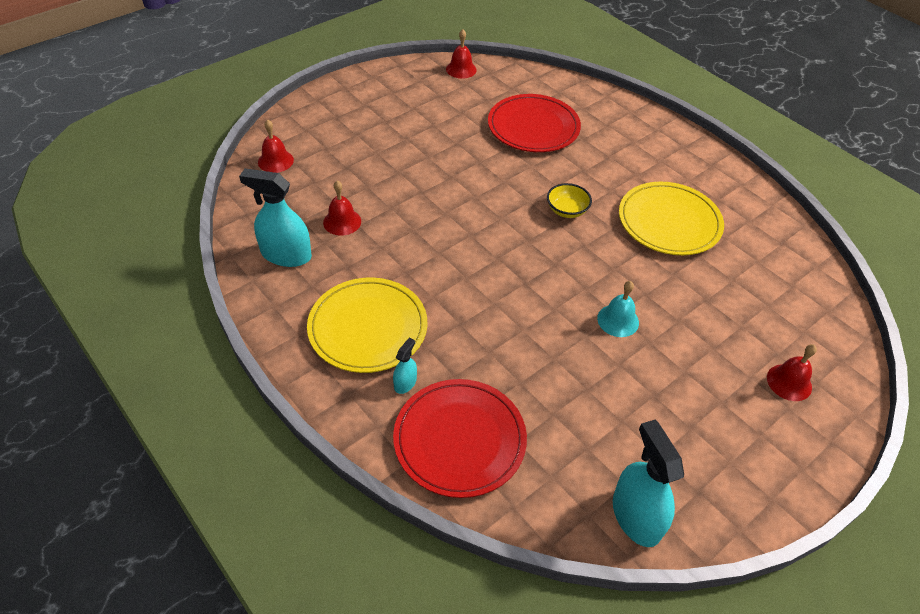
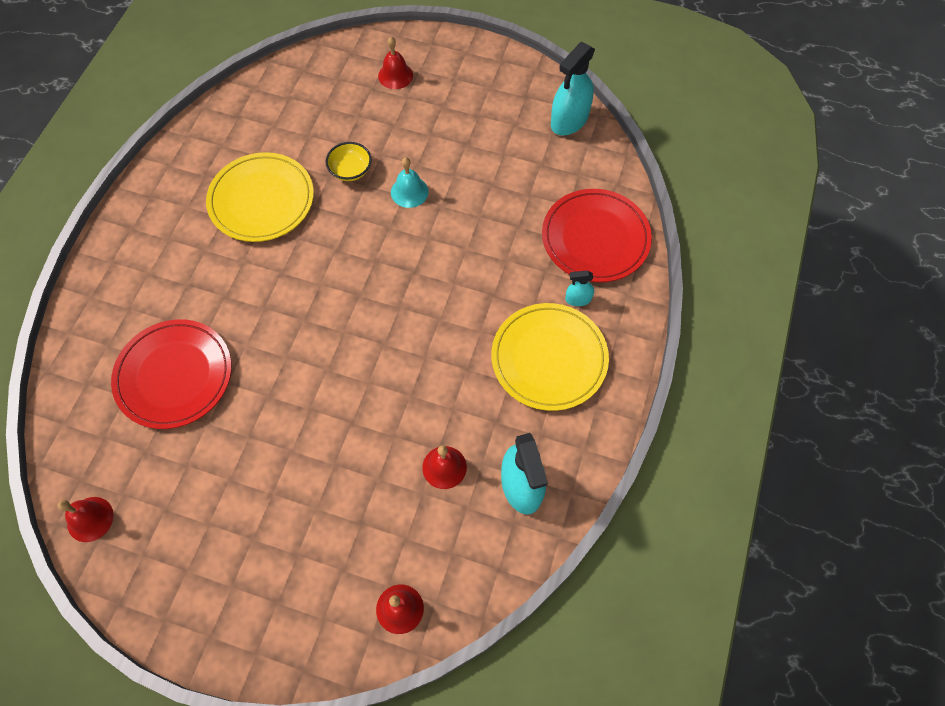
camera: 120 degrees left, 15 degrees up
yellow bowl [547,183,592,218] -> yellow bowl moved to [326,142,371,181]

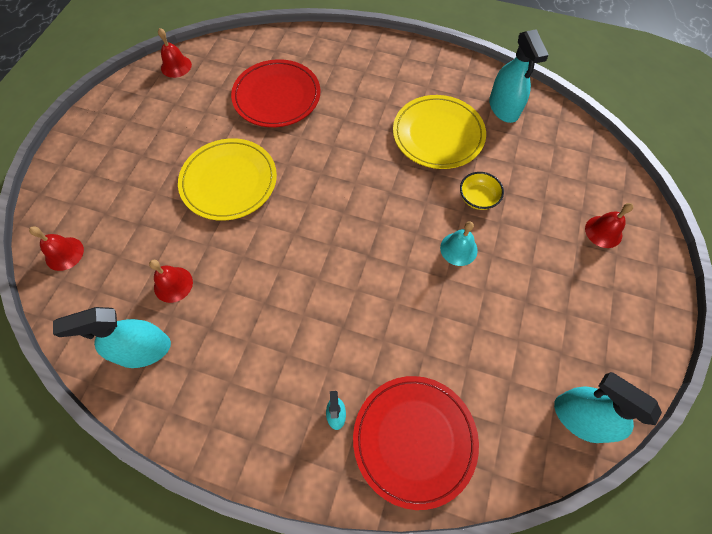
camera: 90 degrees right, 0 degrees up
yellow plate [491,303,609,411] -> yellow plate moved to [178,138,277,221]
none -> turquoise spray bottle [489,29,549,123]

